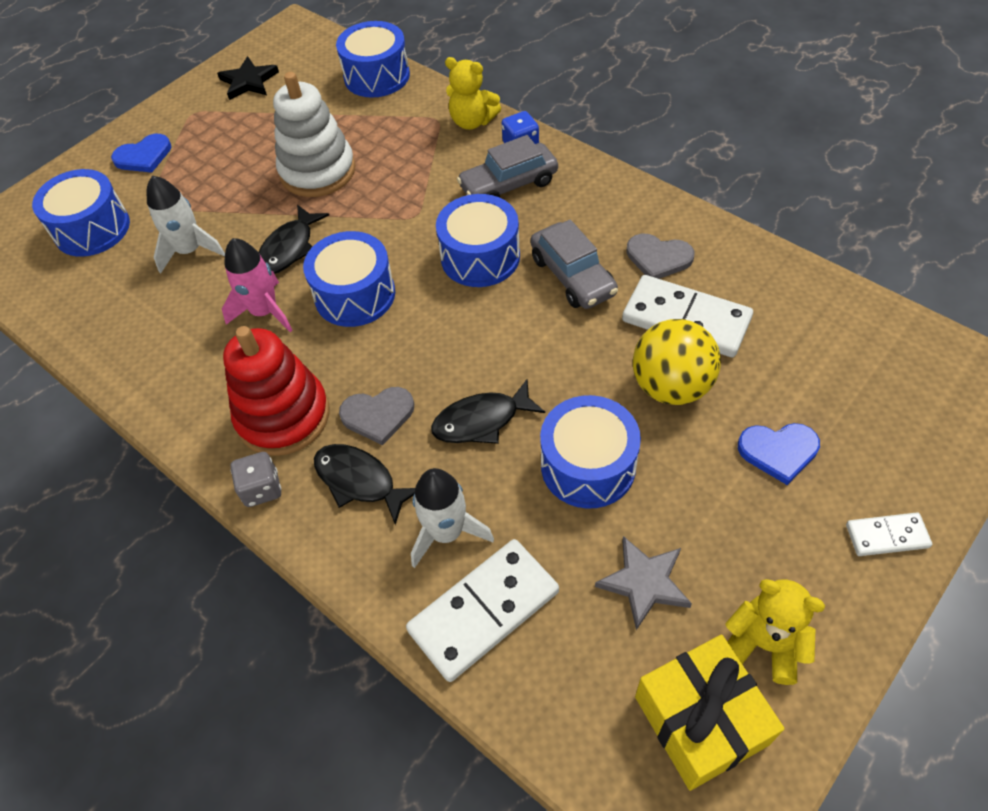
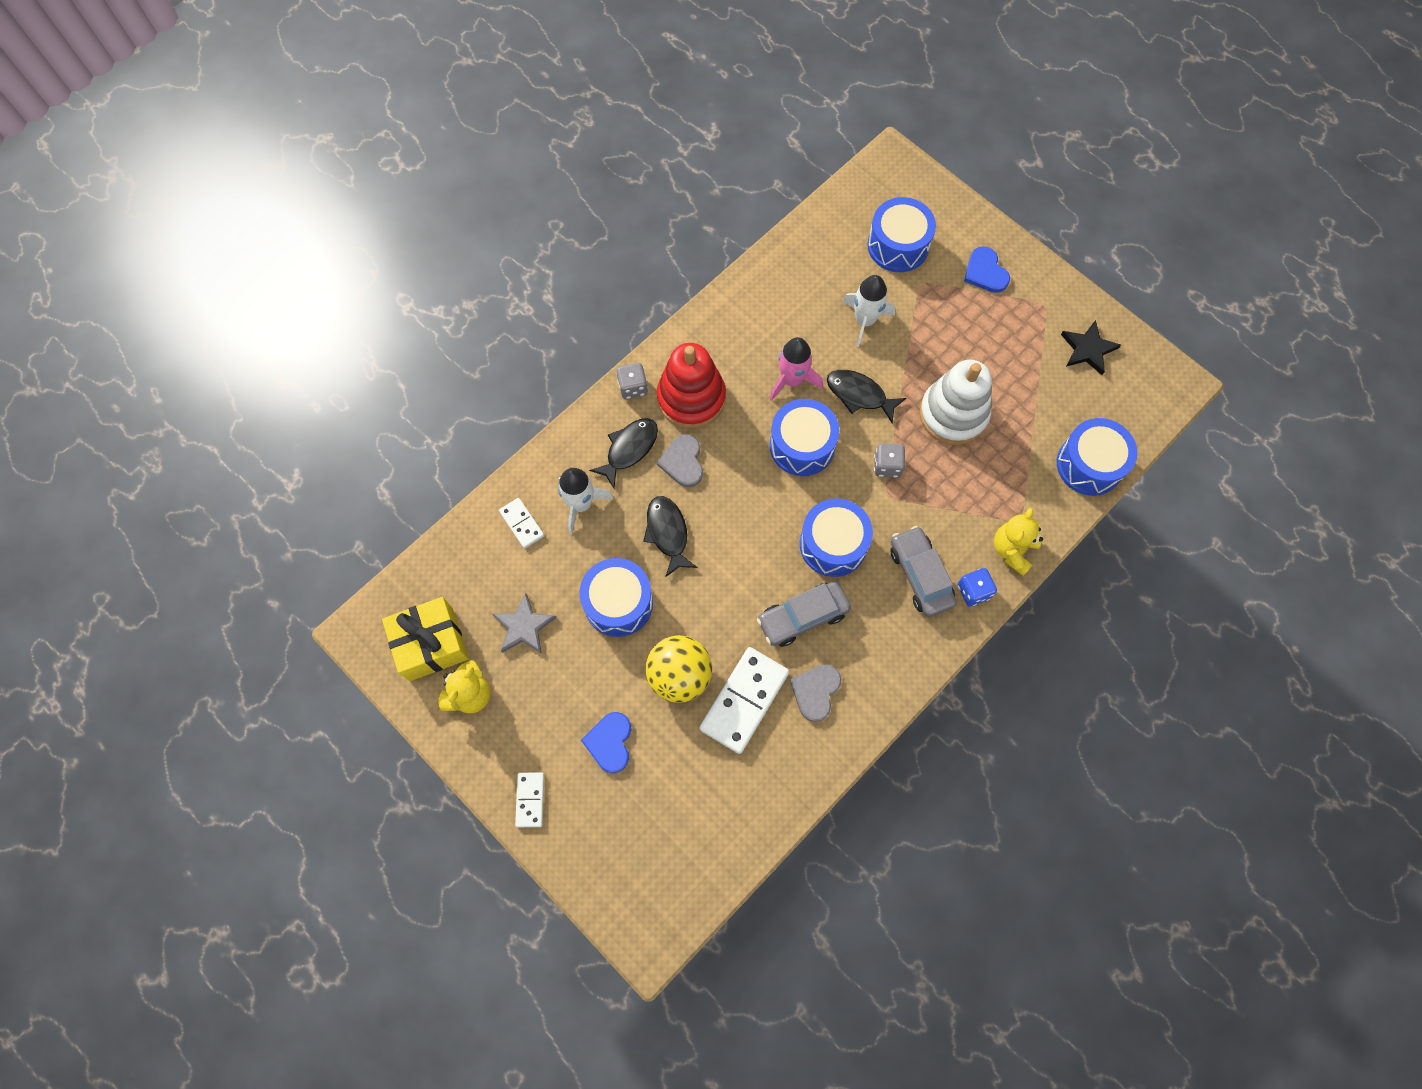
camera: 90 degrees right, 15 degrees up
white domino [406,539,559,682] -> white domino [499,498,544,549], size x0.53
none -> grey dice [874,443,905,478]

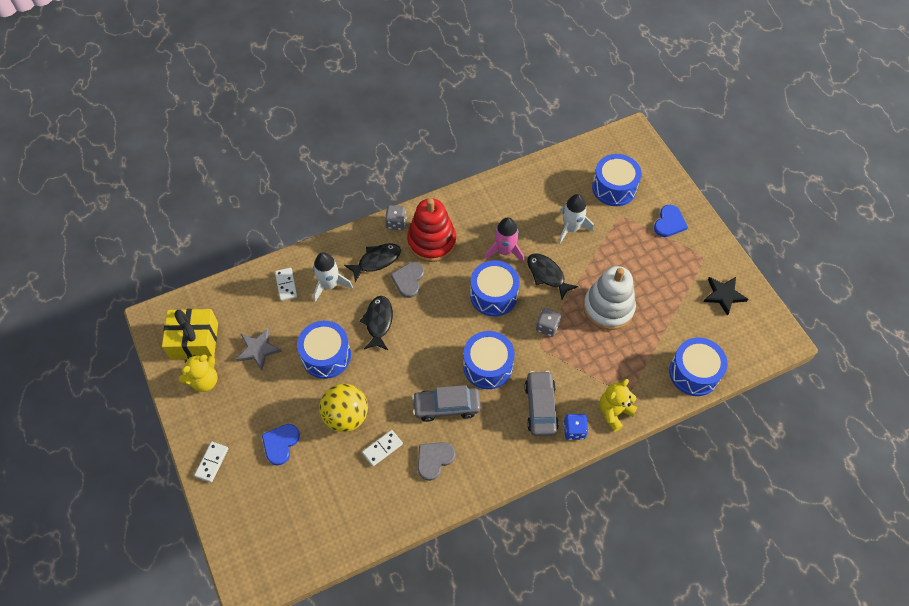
camera: 20 degrees right, 10 degrees down
white domino [699,647,789,754] -> white domino [362,430,403,466], size x0.53
blue heart [964,246,1010,293] -> blue heart turned 150 degrees counterclockwise [654,205,688,237]

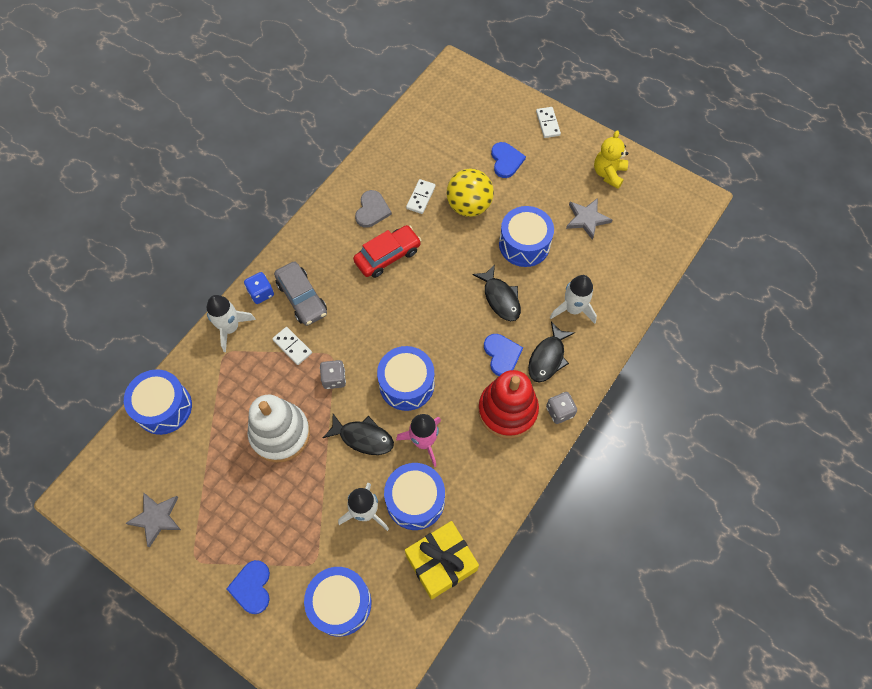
camera: 150 degrees right, 5 degrees up
yellow gift [162,309,218,359] -> yellow gift moved to [405,521,479,600]
white domino [275,268,297,301] -> white domino moved to [272,327,312,365]
grey heart [390,262,424,298] -> blue heart [484,334,523,376]
grey car [412,385,481,422] -> red car [353,225,421,278]
blue drum [463,331,515,389] -> blue drum moved to [384,463,445,530]
yellow teddy bear [599,379,637,432] -> white rocket [207,295,256,352]
black star [703,277,748,316] -> grey star [125,493,181,548]

